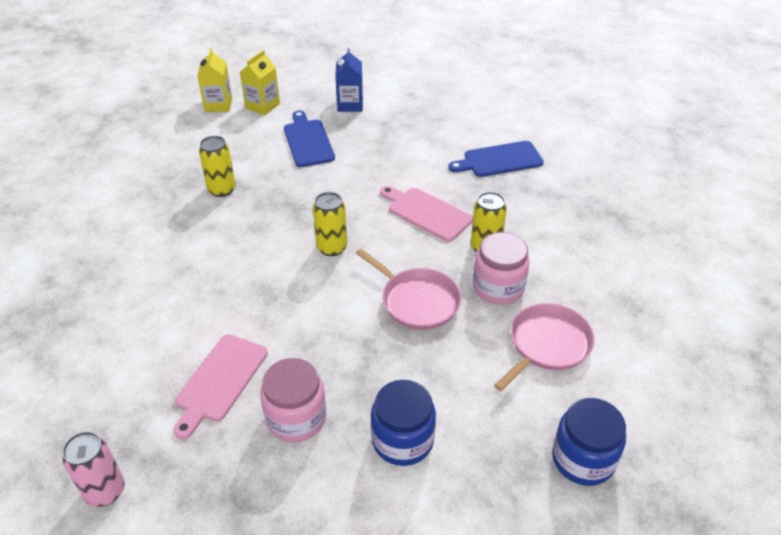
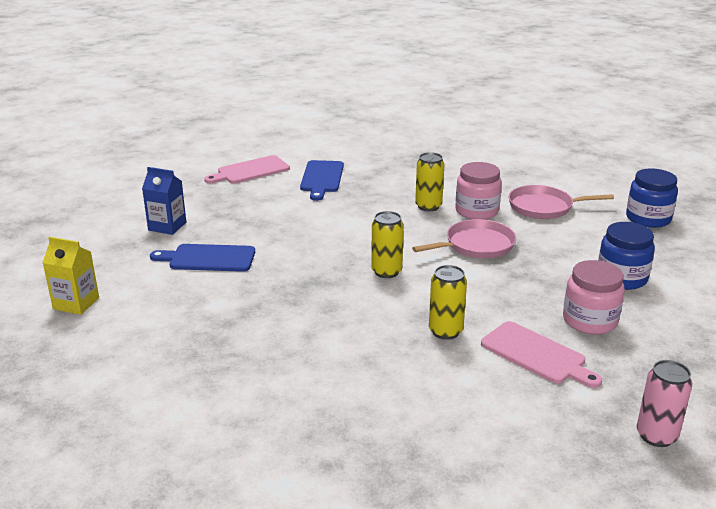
camera: 70 degrees left, 15 degrees down
yellow can [199,136,236,197] -> yellow can moved to [429,265,467,340]
yellow carton [240,50,280,115] -> none
pink cutting board [380,186,473,242] -> pink cutting board moved to [204,155,290,183]
pink pan [494,303,595,391] -> pink pan turned 60 degrees counterclockwise [508,185,614,219]

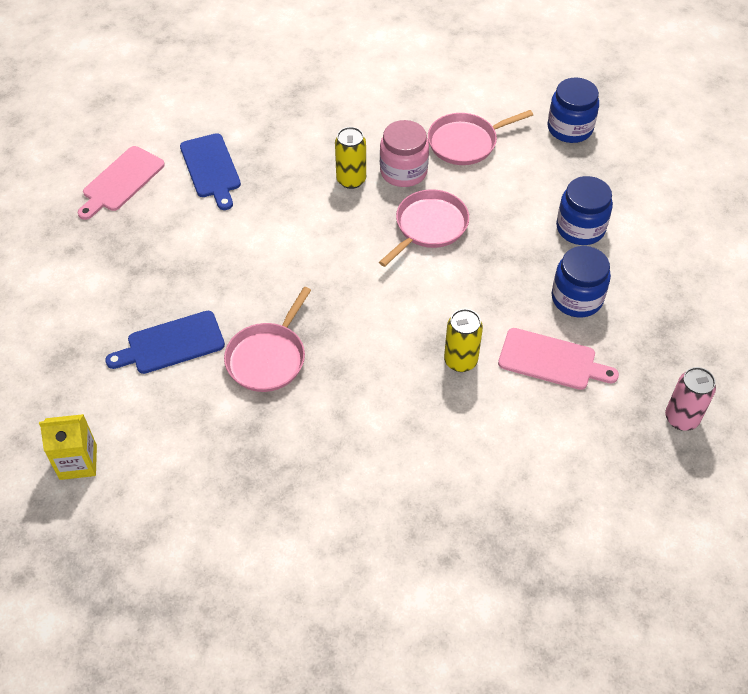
camera: 25 degrees left, 25 degrees up
blue carton [142,167,186,235] -> none
yellow can [371,211,404,278] -> none
pink jar [563,260,625,334] -> blue jar [552,246,611,317]
none -> pink pan [224,287,311,392]

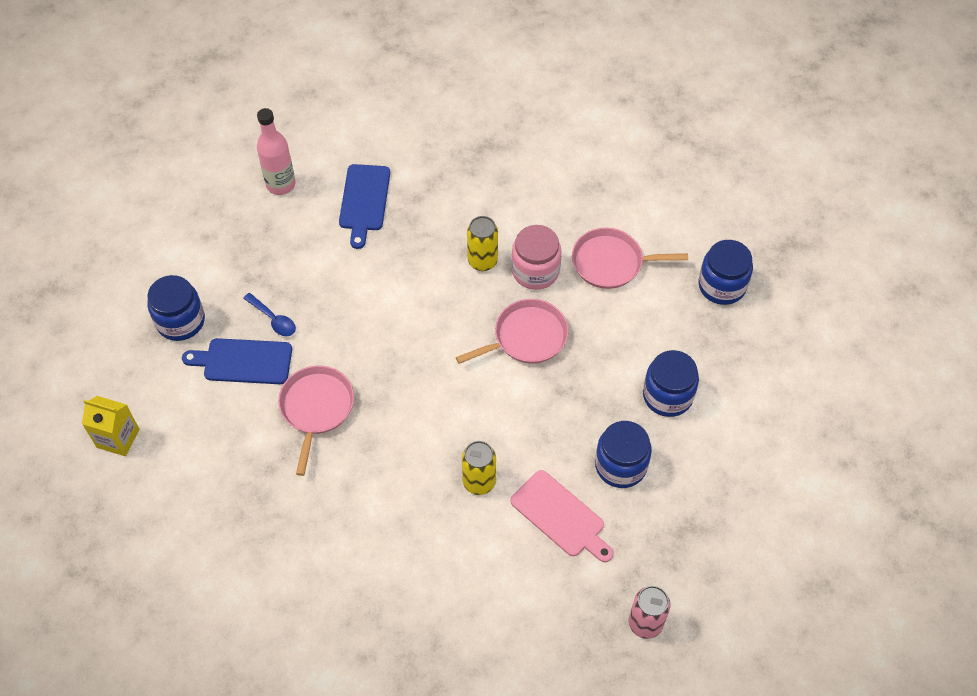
camera: 25 degrees right, 5 degrees up
pink cutting board [78,146,165,220] -> pink bottle [257,108,296,195]
pink pan [224,287,311,392] -> pink pan turned 135 degrees clockwise [278,366,354,476]
none -> blue jar [147,275,205,341]
none -> blue spoon [243,293,296,336]

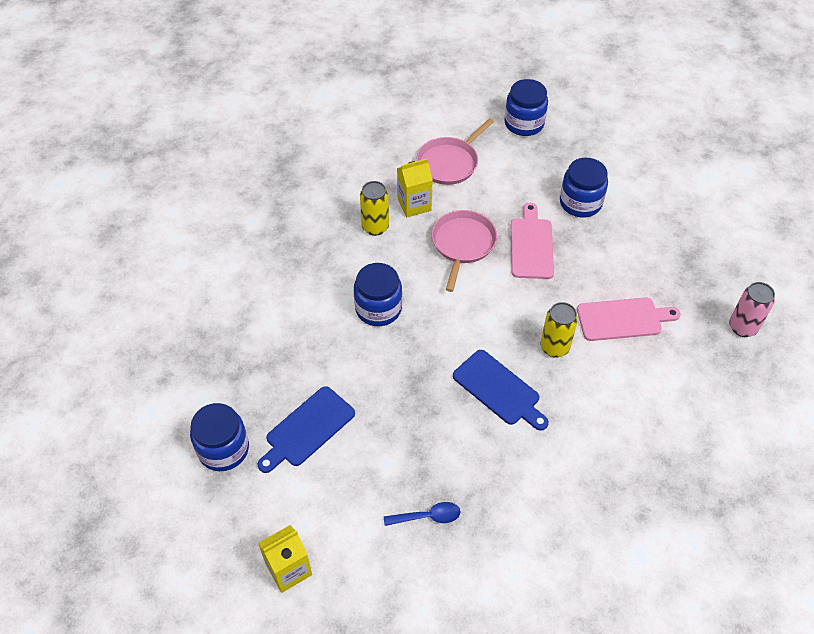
camera: 50 degrees left, 5 degrees down
blue spoon [243,293,296,336] -> blue spoon moved to [384,502,460,526]
pink bottle [257,108,296,195] -> none
pink pan [278,366,354,476] -> none
blue cutting board [339,164,390,249] -> blue cutting board moved to [453,350,549,431]
pink jar [511,225,562,290] -> yellow carton [397,158,433,217]
blue jar [595,421,652,488] -> blue jar moved to [354,263,402,326]
none -> pink cutting board [511,203,554,279]

